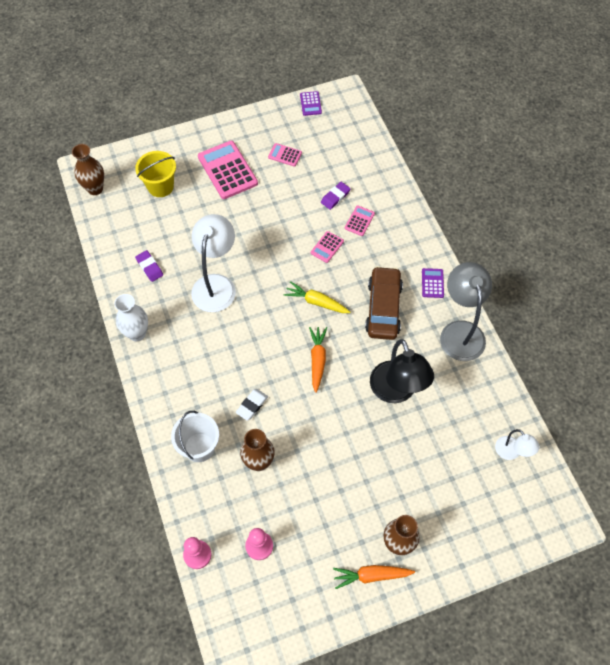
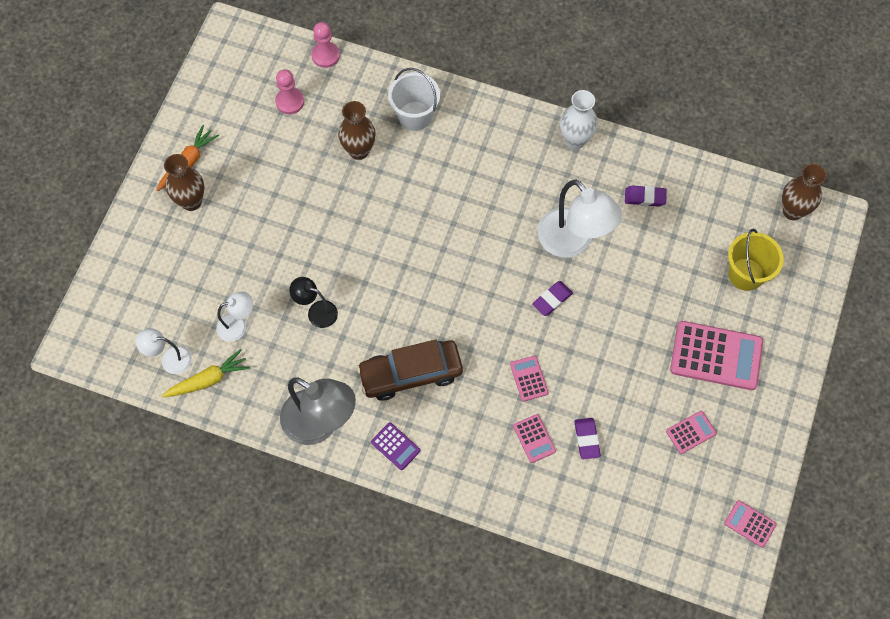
camera: 130 degrees right, 5 degrees up
white eraser [236,389,268,421] -> none
yellow carrot [284,281,350,313] -> yellow carrot moved to [162,349,250,397]
purple calculator [300,91,322,116] -> pink calculator [724,500,777,548]
orange carrot [309,327,327,393] -> none
brown car [365,266,403,340] -> brown car turned 120 degrees clockwise [357,339,463,401]
black lamp [370,339,434,403] -> black lamp [289,277,338,328], size x0.53
none -> white lamp [216,292,253,342]
none -> purple eraser [532,281,573,316]

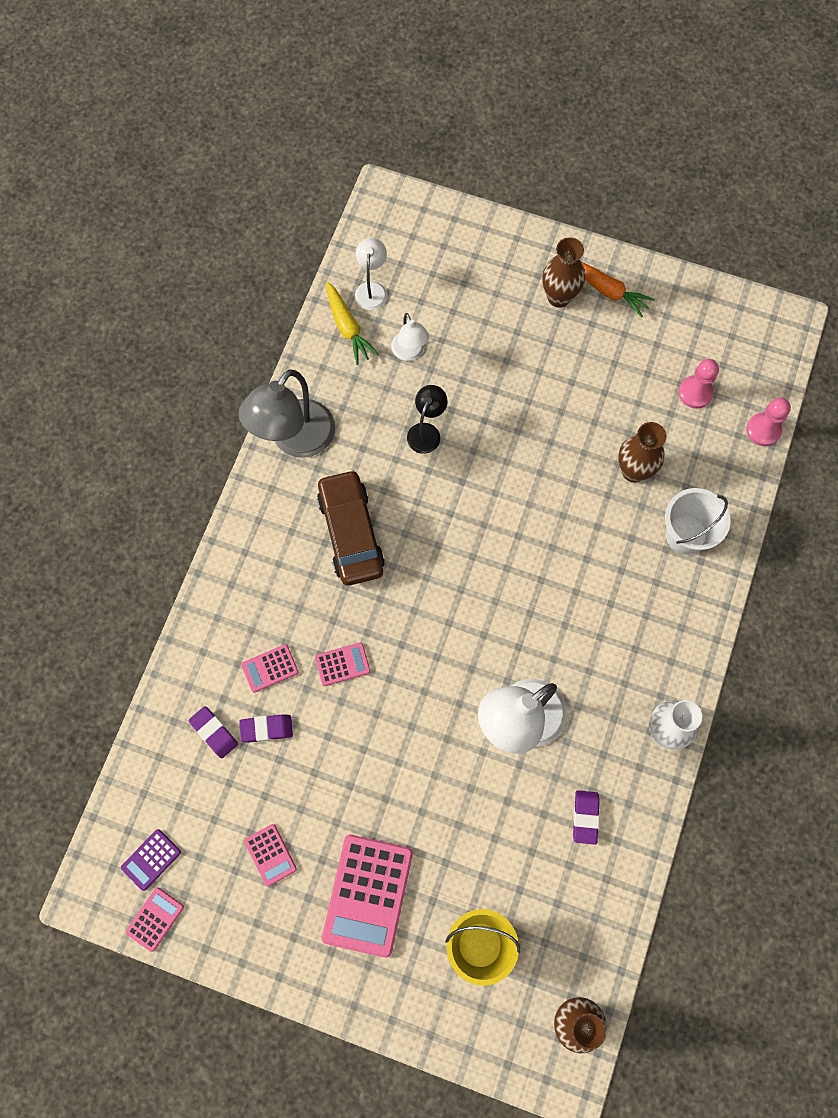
camera: 90 degrees right, 5 degrees up
purple calculator [371,422,420,470] -> purple calculator moved to [121,829,181,891]
purple eraser [532,281,573,316] -> purple eraser moved to [189,706,238,758]

